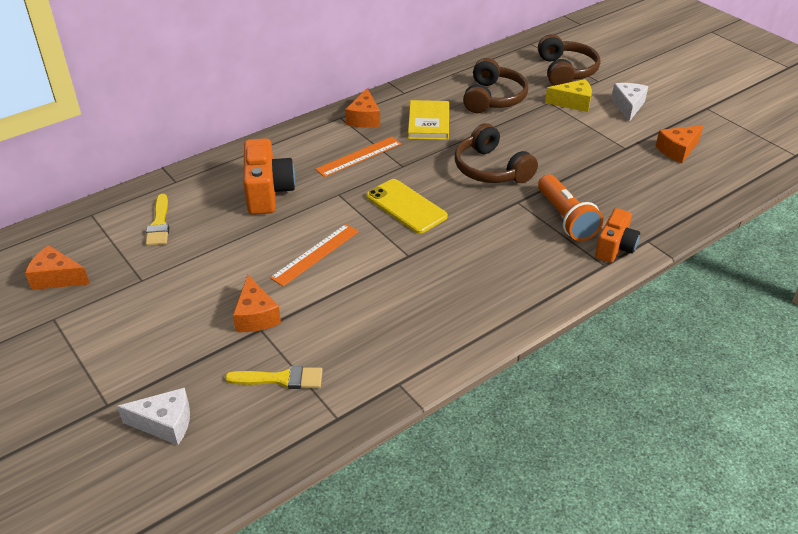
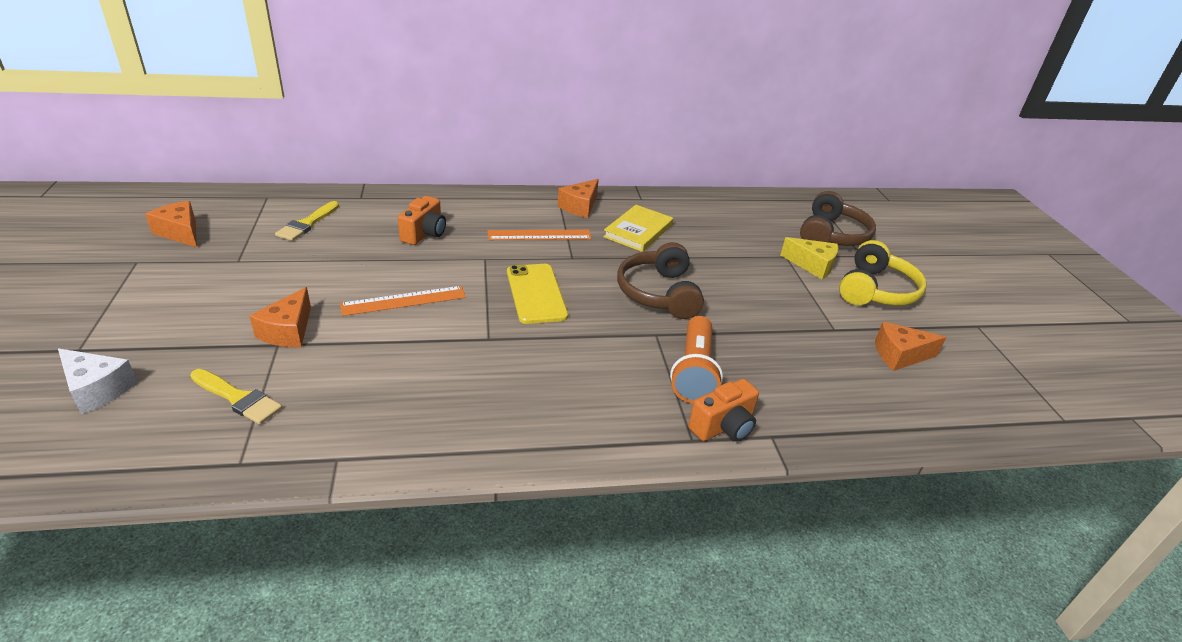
camera: 25 degrees right, 5 degrees down
orange camera [243,138,295,215] -> orange camera [398,196,446,245], size x0.66
brown headphones [463,58,528,113] -> none
white cheese [611,83,648,122] -> yellow headphones [839,240,927,306]

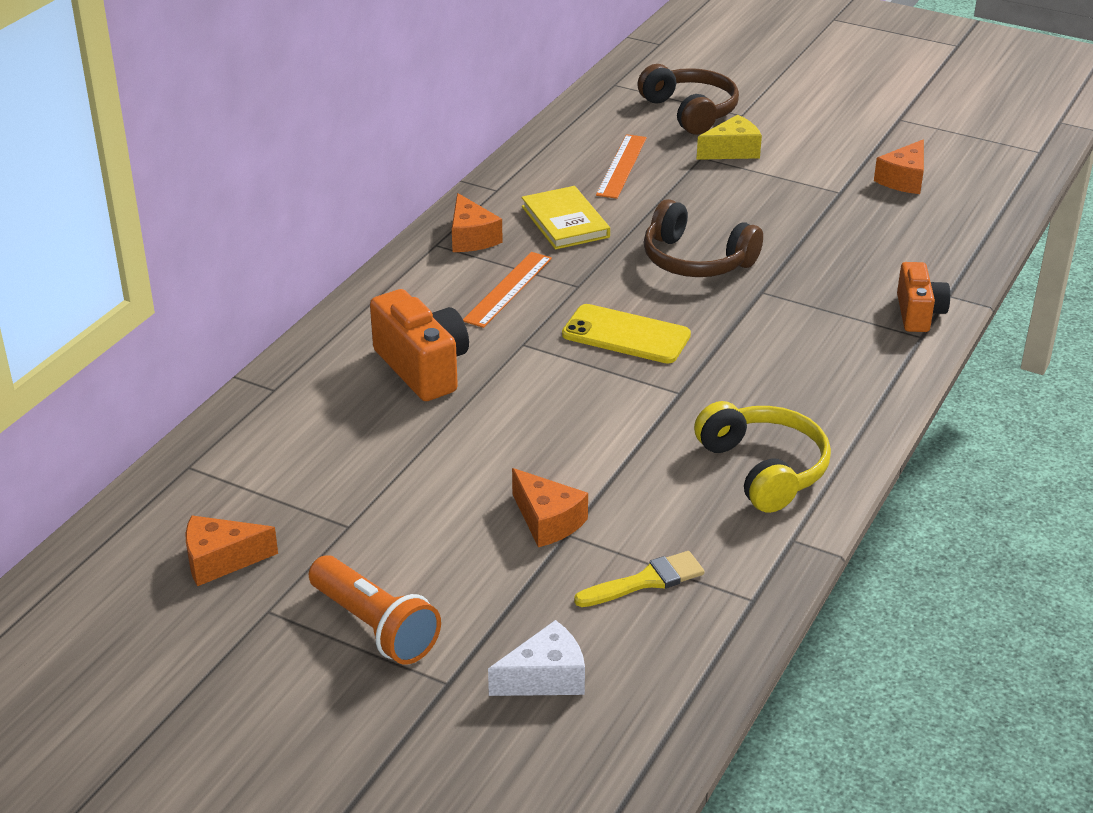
camera: 50 degrees left, 0 degrees up
yellow brush [275,201,339,241] -> none
orange ruler [340,286,466,316] -> orange ruler moved to [596,134,647,199]
orange camera [398,196,446,245] -> orange camera [370,289,469,401], size x1.52
orange flashlight [670,316,723,403] -> orange flashlight moved to [309,555,441,665]
yellow headphones [839,240,927,306] -> yellow headphones moved to [694,401,831,513]

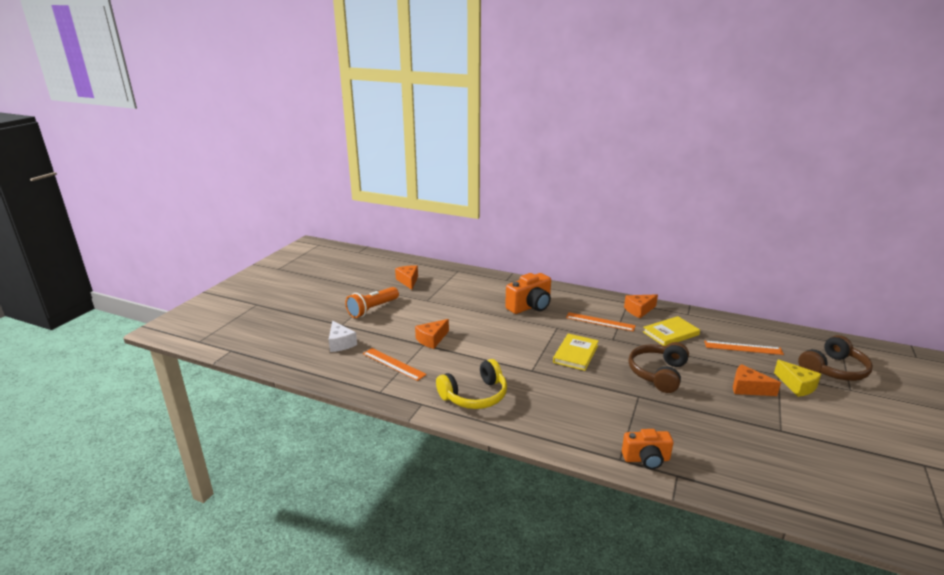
camera: 85 degrees right, 10 degrees down
yellow phone [562,304,691,364] -> yellow book [553,333,599,371]
yellow brush [574,551,704,607] -> orange ruler [363,348,427,381]
orange cheese [874,140,924,194] -> orange cheese moved to [733,364,781,396]

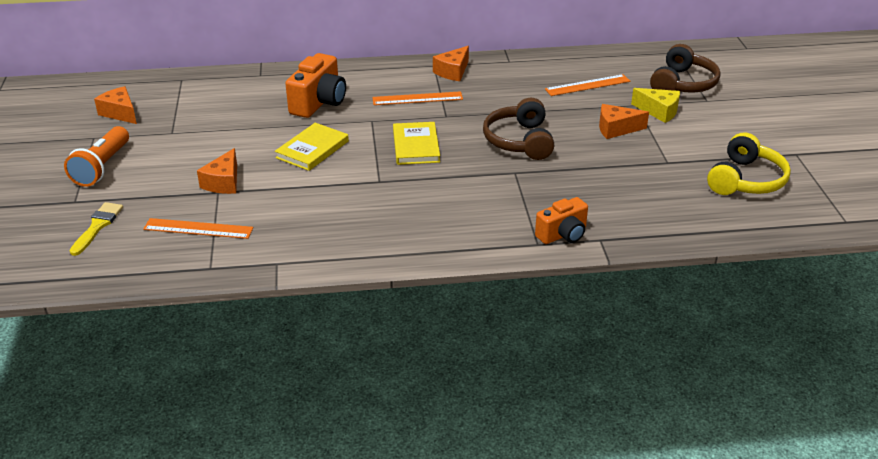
camera: 30 degrees left, 10 degrees up
white cheese [328,321,357,352] -> yellow brush [70,202,123,256]
yellow headphones [436,359,507,409] -> yellow headphones moved to [707,132,791,195]
yellow book [643,316,700,346] -> yellow book moved to [275,123,349,171]

